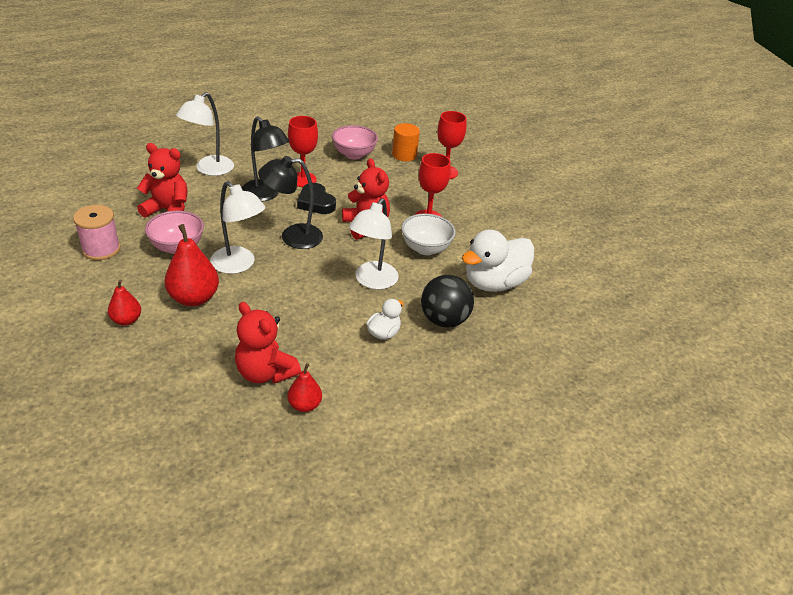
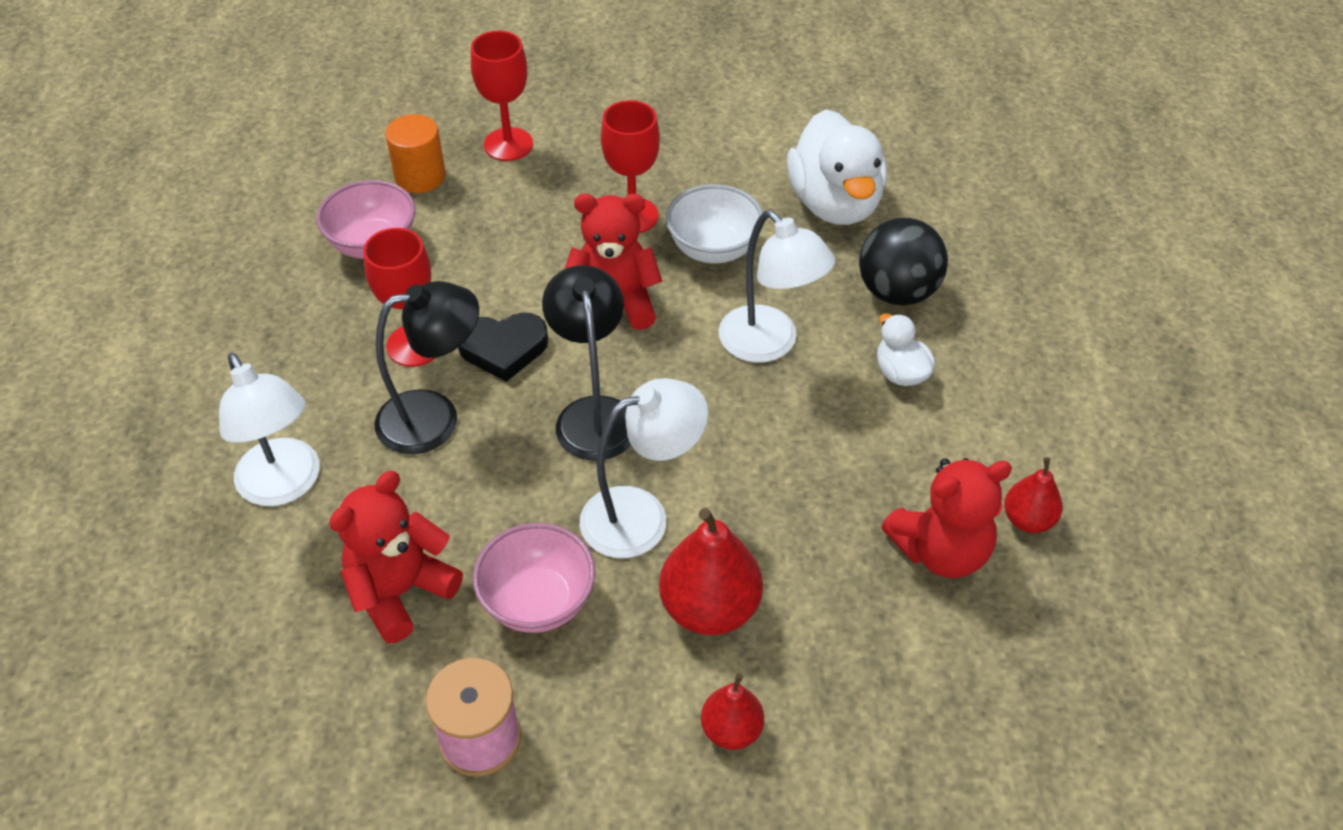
camera: 60 degrees left, 10 degrees up
black lamp [258,156,323,249] -> black lamp turned 150 degrees clockwise [542,265,631,461]

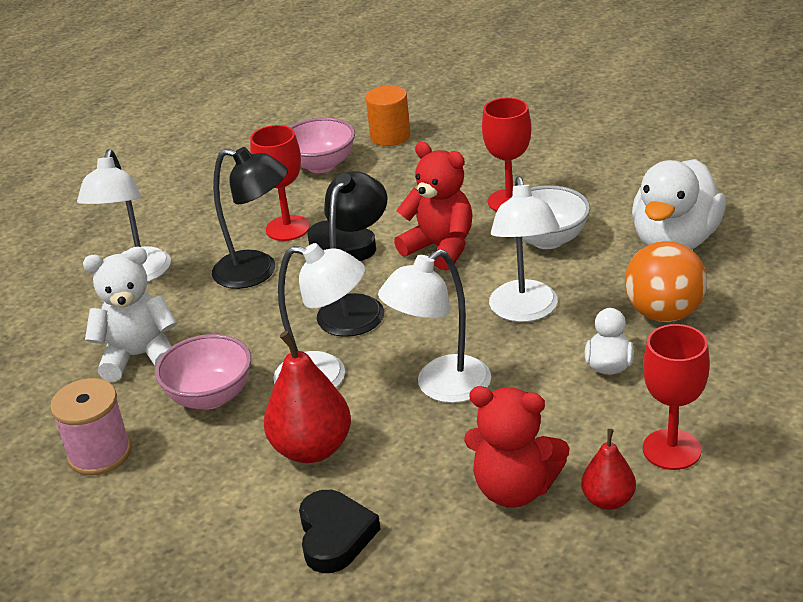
camera: 40 degrees right, 15 degrees down
red teddy bear [329,471,463,644] -> white teddy bear [83,247,177,382]
red goblet [471,31,533,161] -> red goblet moved to [643,324,710,470]
red pear [701,673,764,750] -> none
black ball [859,218,948,306] -> orange ball [625,241,707,322]
none -> black heart [299,490,381,573]
none -> white lamp [378,249,491,403]

